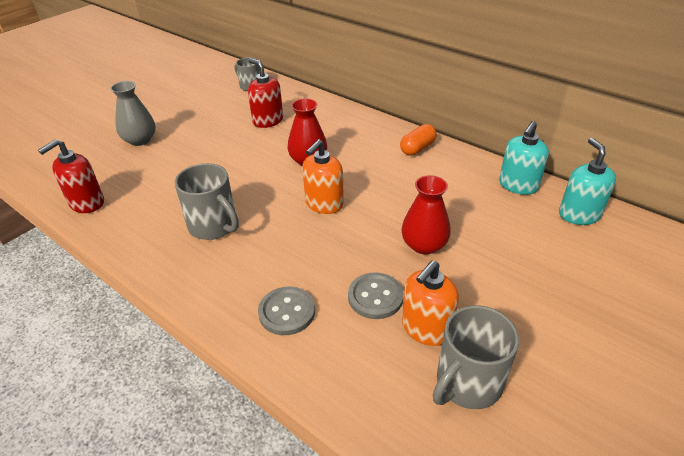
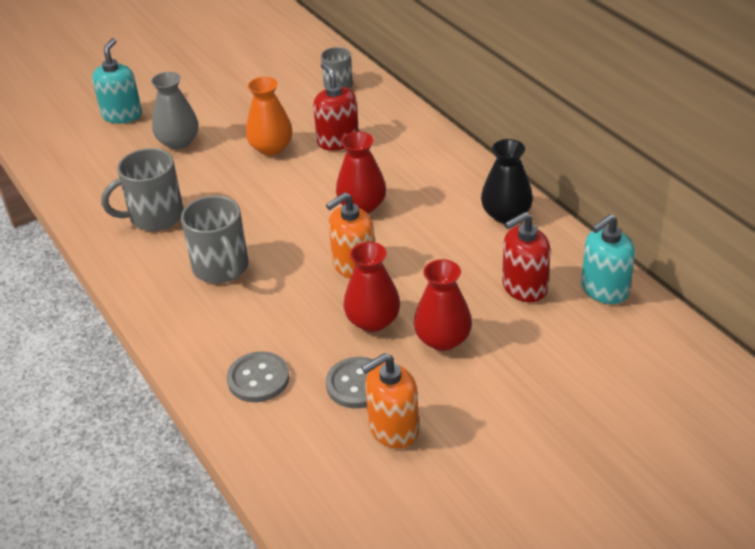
camera: 20 degrees right, 0 degrees up
red soap dispenser [38,139,104,213] -> red soap dispenser moved to [502,212,551,302]
orange capsule [400,124,437,156] -> black vase [481,139,533,223]
grey mug [433,305,519,409] -> grey mug moved to [101,148,184,231]
turquoise soap dispenser [559,138,616,225] -> turquoise soap dispenser moved to [92,38,142,123]
none -> orange vase [246,77,293,155]
none -> red vase [344,242,400,332]

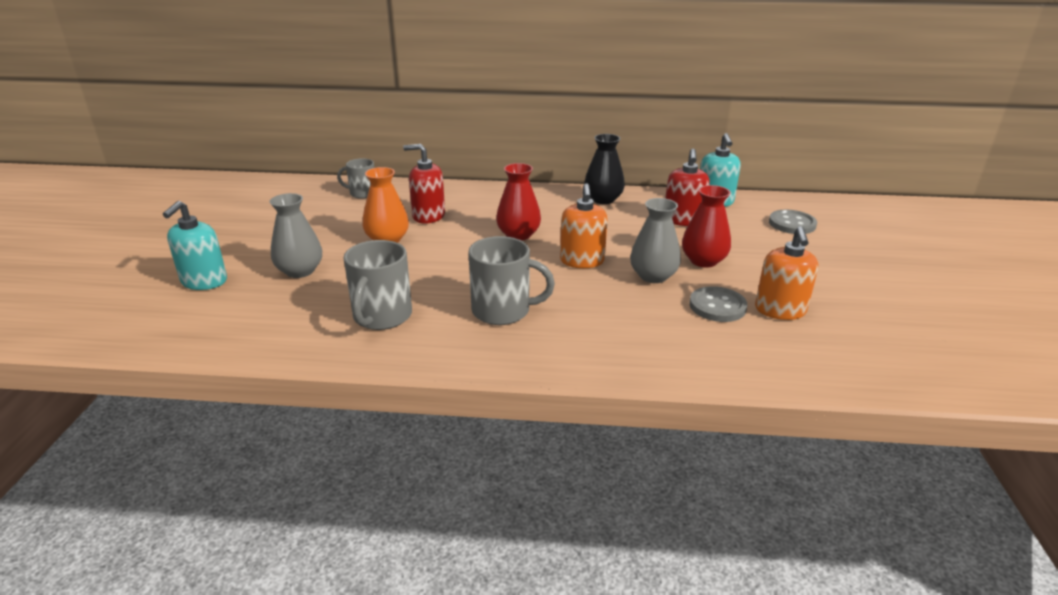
camera: 55 degrees left, 10 degrees down
turquoise soap dispenser [92,38,142,123] -> turquoise soap dispenser turned 120 degrees counterclockwise [163,201,227,290]
grey button [227,351,289,402] -> grey button moved to [769,210,817,234]
red vase [344,242,400,332] -> grey vase [630,198,681,283]

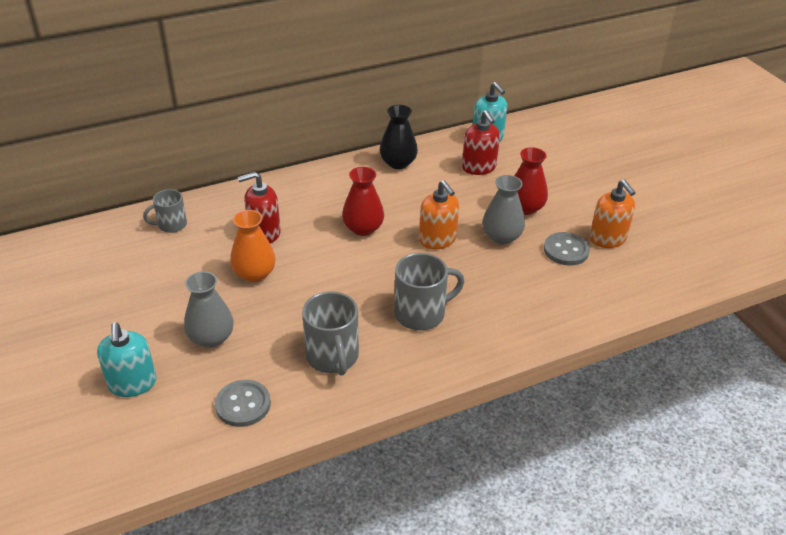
camera: 30 degrees left, 10 degrees up
grey button [769,210,817,234] -> grey button moved to [215,380,271,427]

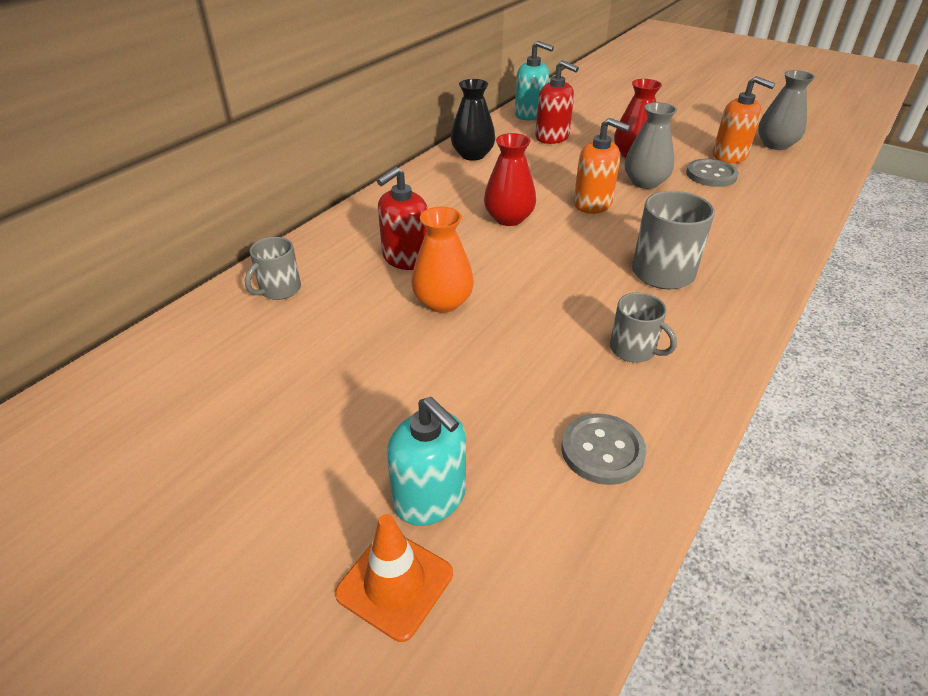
camera: 30 degrees left, 0 degrees up
grey vase [184,271,234,348] -> grey vase moved to [758,70,815,150]
grey mug [302,292,359,376] -> grey mug [610,293,677,363], size x0.63
none -> orange traffic cone [335,514,453,642]

